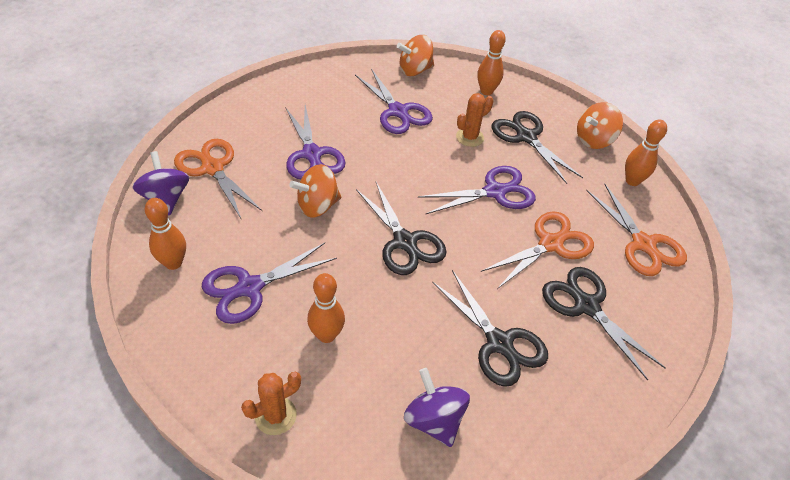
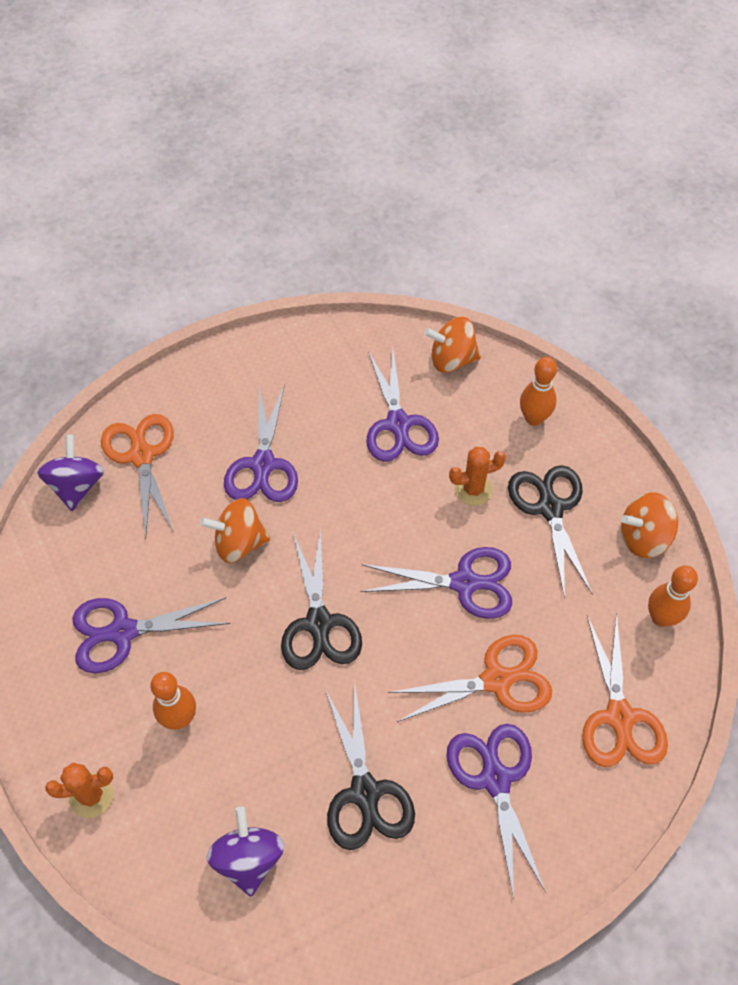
camera: 25 degrees right, 10 degrees up
orange bowling pin [145,198,186,270] -> none
black scissors [542,267,666,381] -> purple scissors [446,724,546,900]

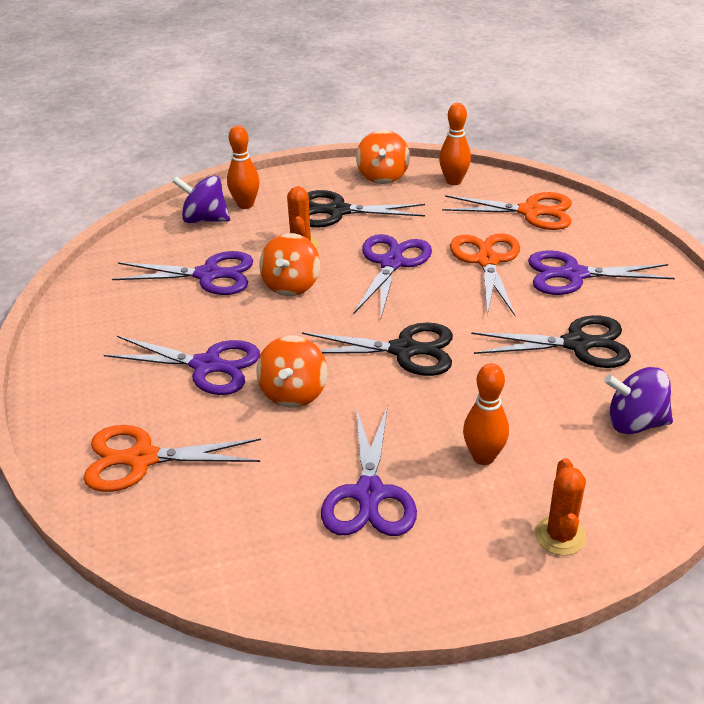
camera: 75 degrees left, 20 degrees down
purple spinning top [37,435,104,511] -> purple spinning top moved to [173,175,230,223]
orange spinning top [424,317,481,373] -> orange spinning top moved to [260,233,320,296]

